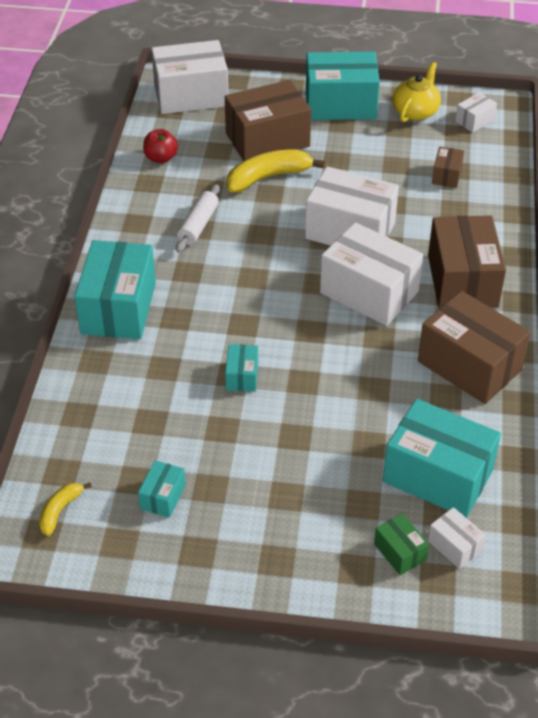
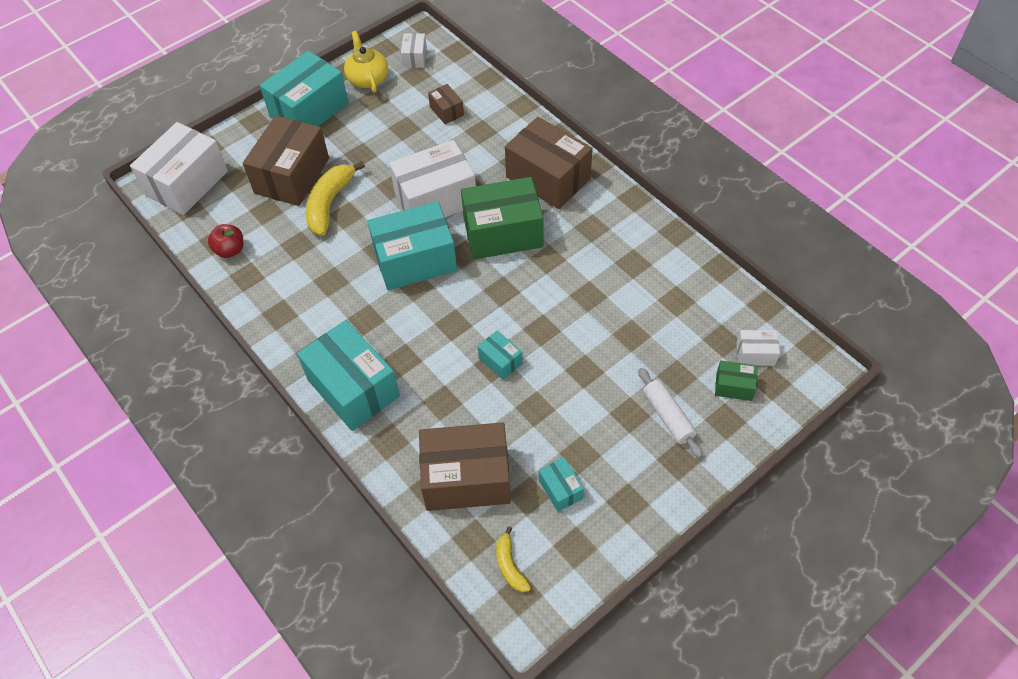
camera: 45 degrees left, 10 degrees up
white rolling pin [176,184,220,253] -> white rolling pin moved to [638,368,703,458]
white box [320,222,423,326] -> green box [461,177,544,260]
turquoise box [383,399,501,518] -> turquoise box moved to [368,201,457,290]
brown box [418,291,531,404] -> brown box moved to [419,422,511,511]

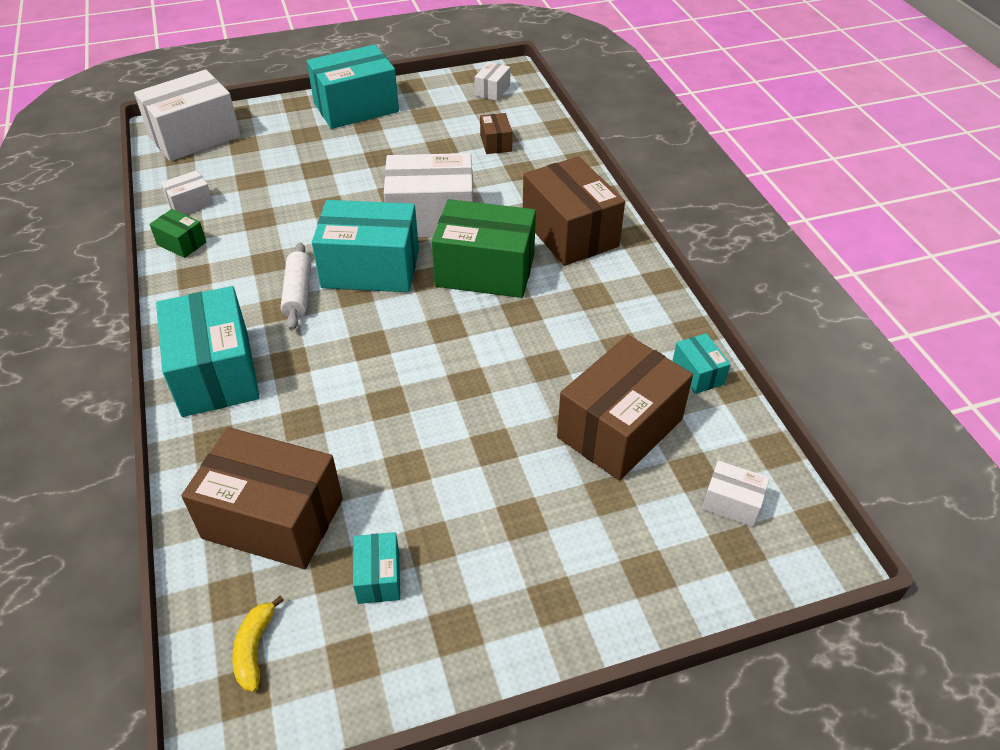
camera: 20 degrees right, 10 degrees down
red apple [208,224,244,258] -> white box [161,170,213,214]
brown box [243,116,329,206] -> brown box moved to [557,335,693,480]
yellow banana [306,161,365,236] -> none
yellow teapot [344,31,388,93] -> none
turquoise box [478,330,522,380] -> turquoise box moved to [673,333,731,394]
white rolling pin [638,368,703,458] -> white rolling pin moved to [281,243,311,330]
green box [715,361,758,401] -> green box moved to [149,209,206,258]

